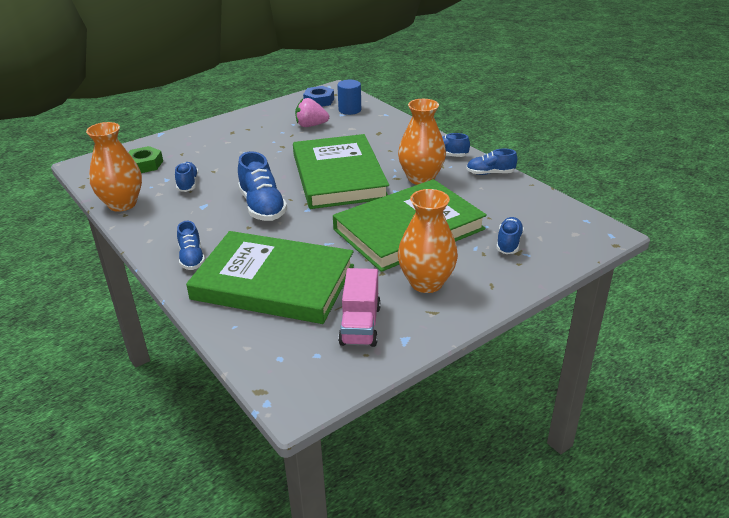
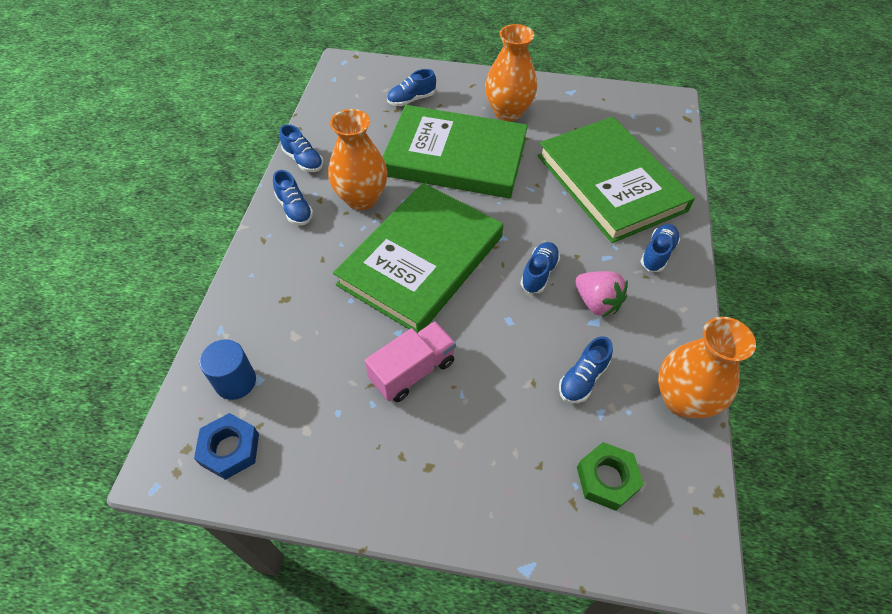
camera: 135 degrees left, 20 degrees up
blue shoe [238,151,287,221] -> blue shoe [520,242,560,293], size x0.60
pink strawberry [295,98,329,127] -> pink strawberry moved to [575,271,628,317]
pink truck [338,268,381,347] -> pink truck moved to [365,321,456,402]

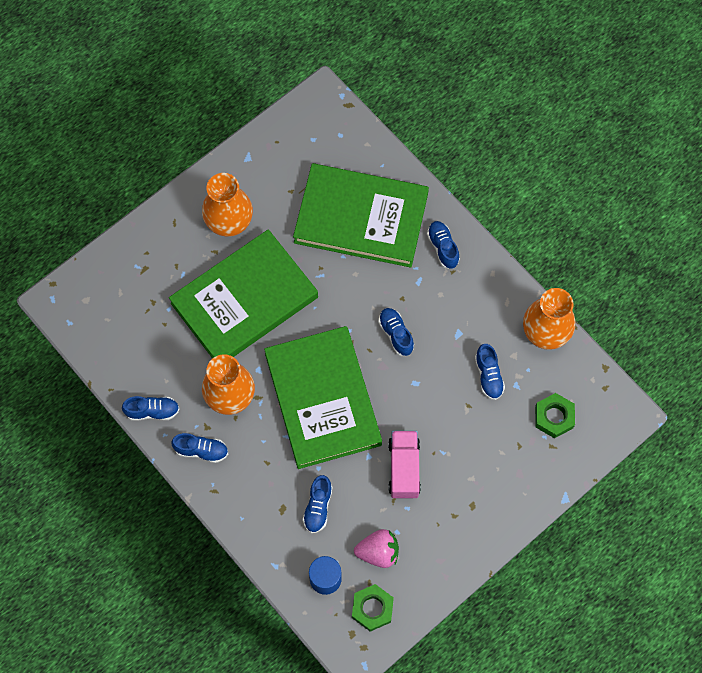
camera: 50 degrees left, 15 degrees up
blue nut [194,413,259,480] -> green nut [352,584,394,632]
blue shoe [387,69,436,106] -> blue shoe moved to [303,475,332,533]
pink strawberry [575,271,628,317] -> pink strawberry moved to [354,529,399,568]

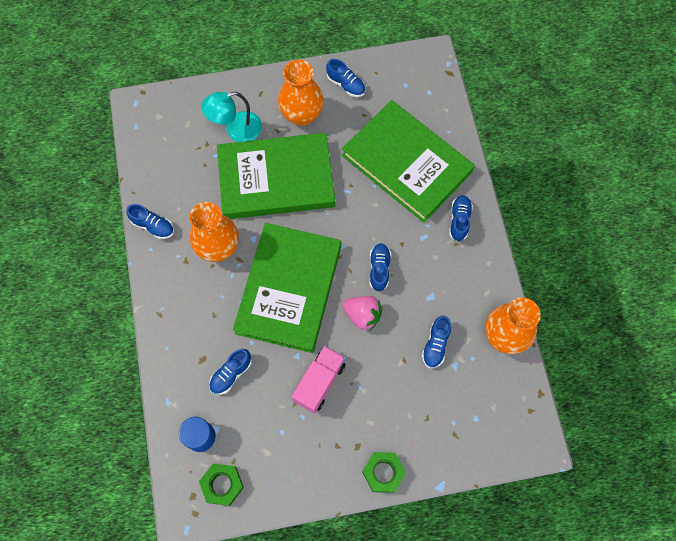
camera: 30 degrees right, 0 degrees up
blue shoe [171,433,228,463] -> blue shoe moved to [326,59,365,97]
pink strawberry [354,529,399,568] -> pink strawberry moved to [342,296,383,331]
green nut [535,393,575,438] -> green nut moved to [362,452,406,493]
none -> turquoise lamp [201,92,262,142]

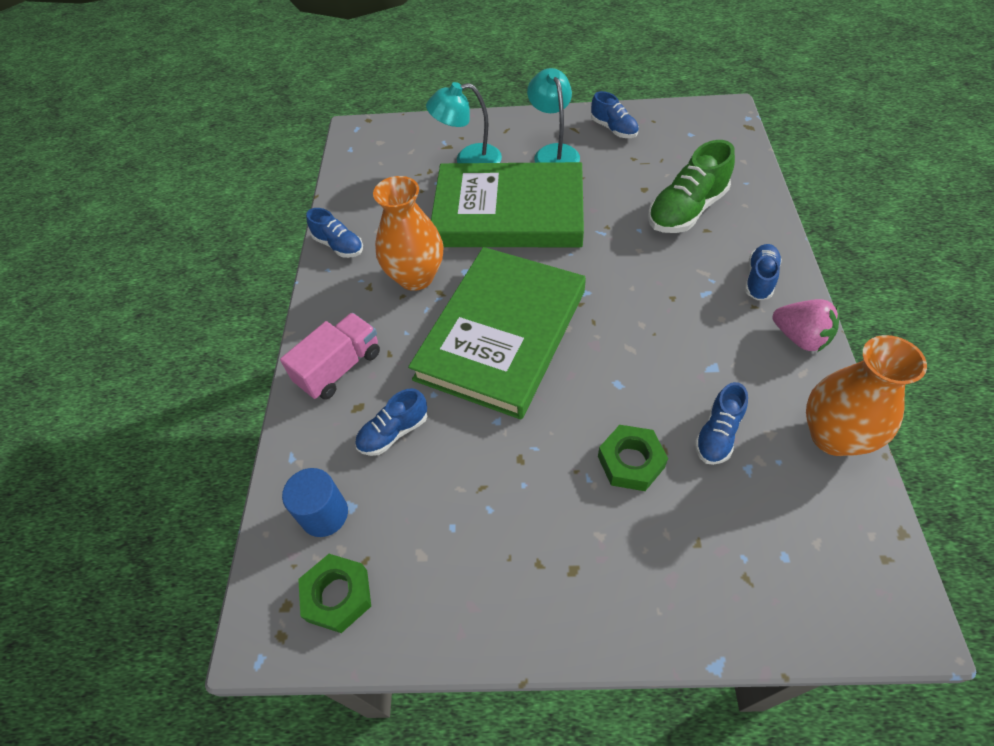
camera: 15 degrees right, 15 degrees down
orange vase [278,60,324,126] -> turquoise lamp [527,68,580,163]
pink truck [292,346,346,414] -> pink truck moved to [280,313,380,400]
green book [342,100,475,223] -> green shoe [648,140,735,233]
pink strawberry [342,296,383,331] -> pink strawberry moved to [773,299,839,352]
green nut [362,452,406,493] -> green nut moved to [598,425,668,491]
blue shoe [370,243,391,292] -> none

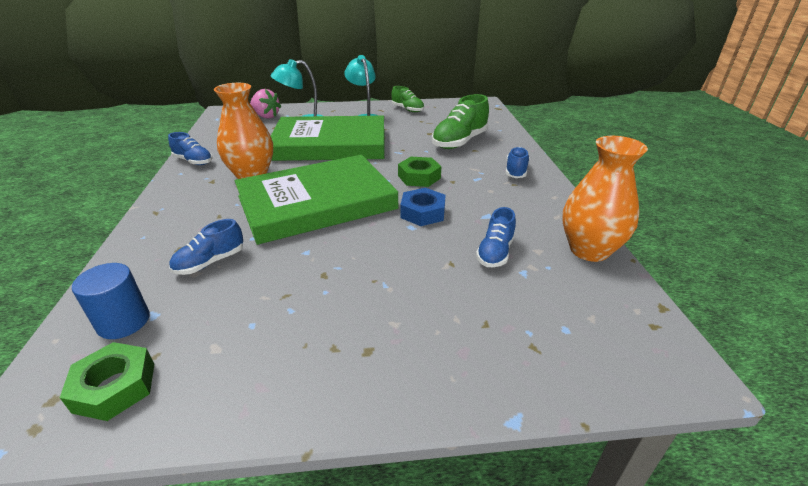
camera: 10 degrees left, 20 degrees down
pink truck [280,313,380,400] -> none
green book [408,247,586,420] -> green book turned 45 degrees clockwise [235,155,398,245]
blue shoe [591,91,639,138] -> green shoe [391,86,424,112]
green nut [598,425,668,491] -> green nut moved to [398,157,441,187]
pink strawberry [773,299,839,352] -> pink strawberry moved to [250,89,281,119]
none -> blue nut [400,188,446,226]

